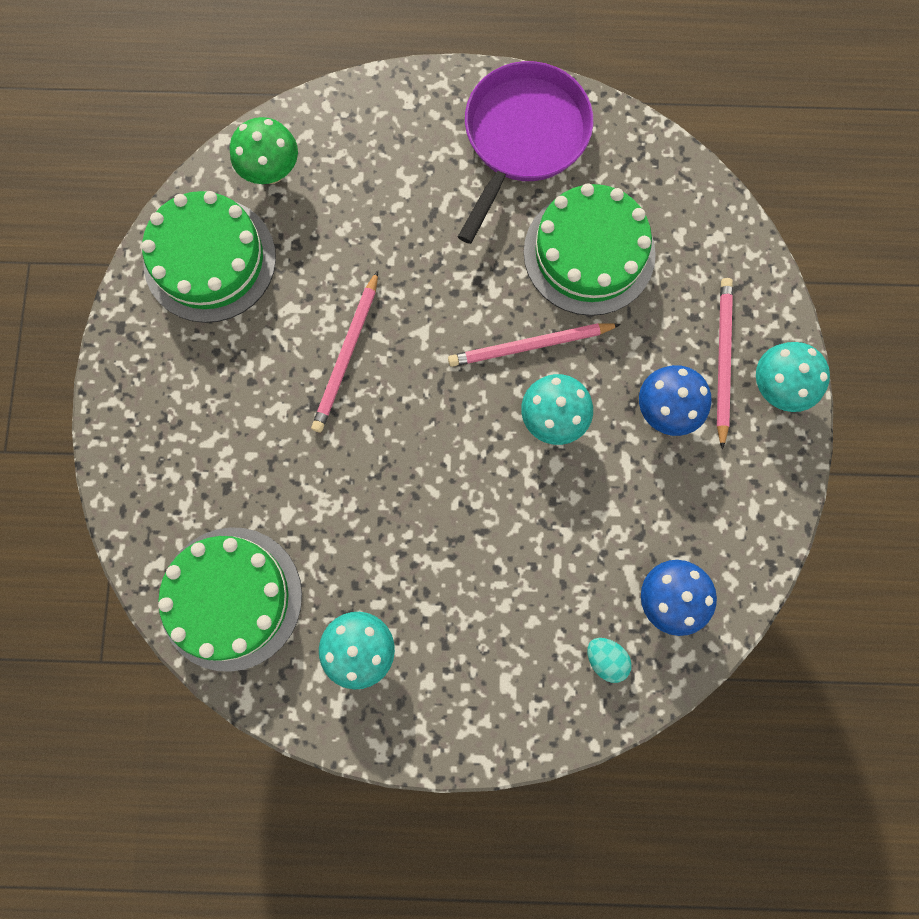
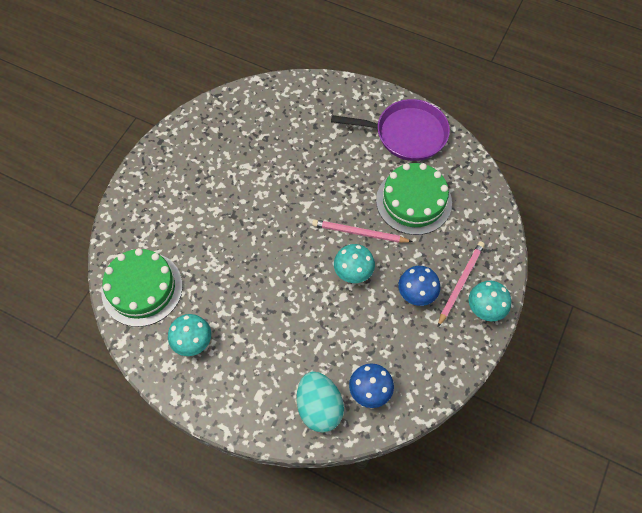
camera: 25 degrees right, 15 degrees down
green cake [142,191,276,323] -> none
green mushroom [230,117,298,184] -> none
pink pencil [311,271,378,432] -> none
purple pan [458,61,593,244] -> purple pan turned 45 degrees clockwise [331,99,450,161]
turquoise egg [587,638,632,683] -> turquoise egg [297,371,344,433], size x2.02

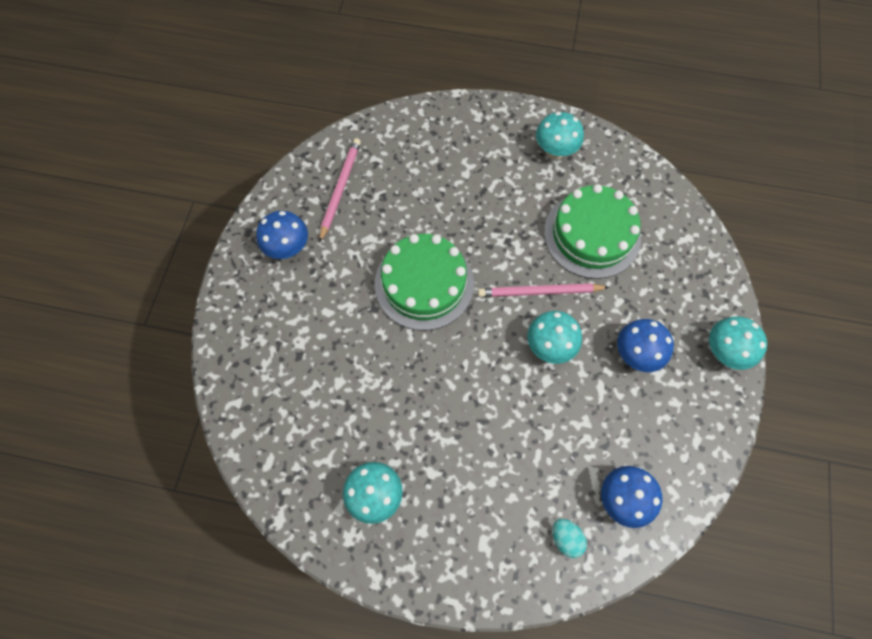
camera: 15 degrees left, 5 degrees up
green cake [101,248,183,327] -> green cake moved to [374,234,474,330]
turquoise egg [297,371,344,433] -> turquoise egg [553,519,587,558], size x0.50
purple pan [331,99,450,161] -> turquoise mushroom [536,112,584,160]
pink pencil [438,242,485,327] -> pink pencil moved to [319,138,361,243]
none -> blue mushroom [256,211,308,259]

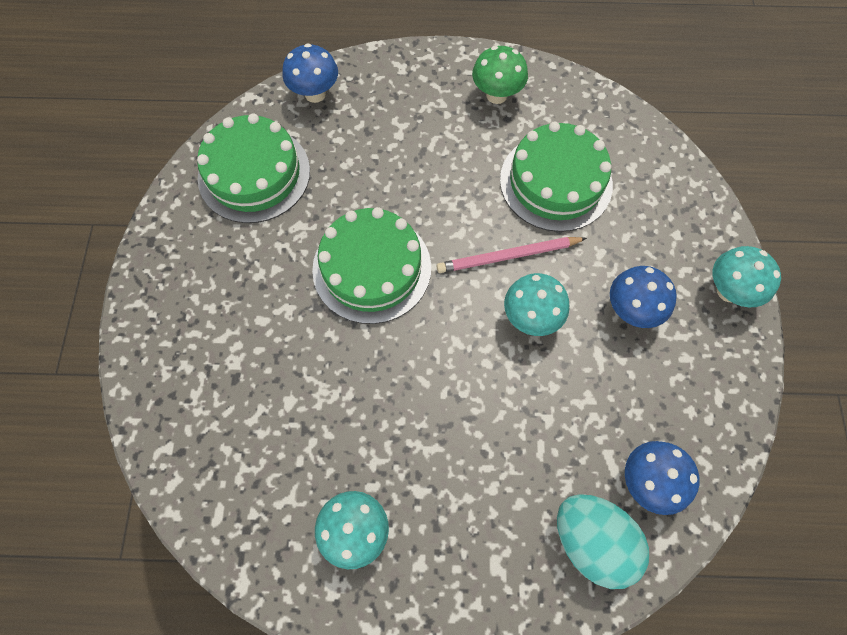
camera: 10 degrees left, 0 degrees up
blue mushroom [256,211,308,259] -> blue mushroom moved to [282,43,338,103]
pink pencil [319,138,361,243] -> green cake [197,113,310,223]
turquoise mushroom [536,112,584,160] -> green mushroom [472,46,528,104]
turquoise egg [553,519,587,558] -> turquoise egg [557,494,649,589], size x2.02

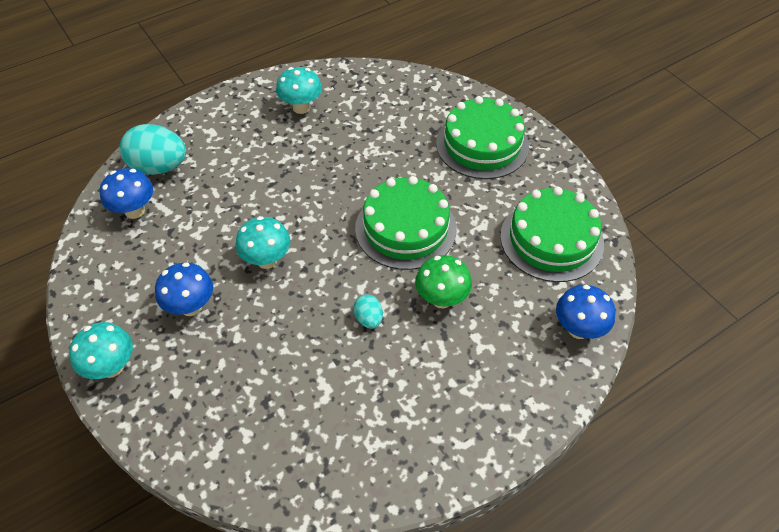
camera: 145 degrees right, 15 degrees down
pink pencil [437,237,587,273] -> none
green mushroom [472,46,528,104] -> green mushroom moved to [415,255,472,308]
green cake [500,121,613,232] -> green cake moved to [436,96,529,179]
none -> turquoise egg [353,295,383,329]

